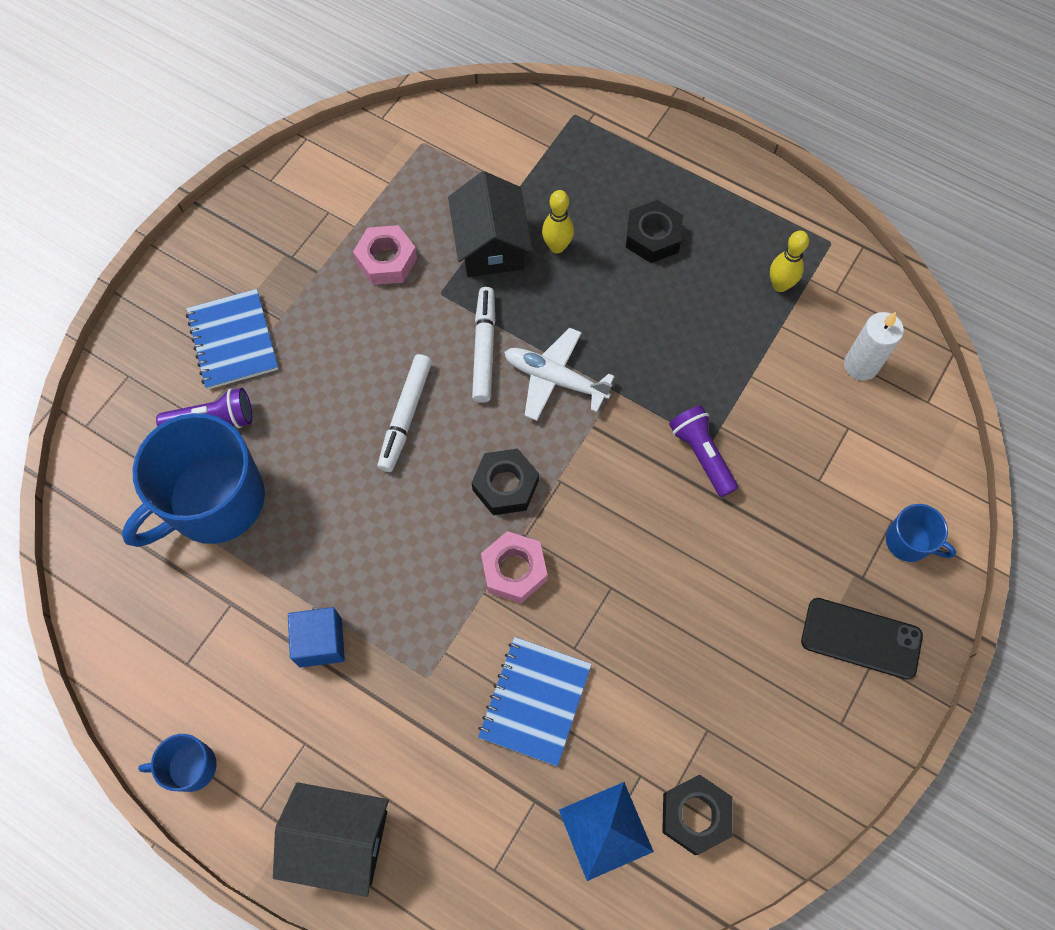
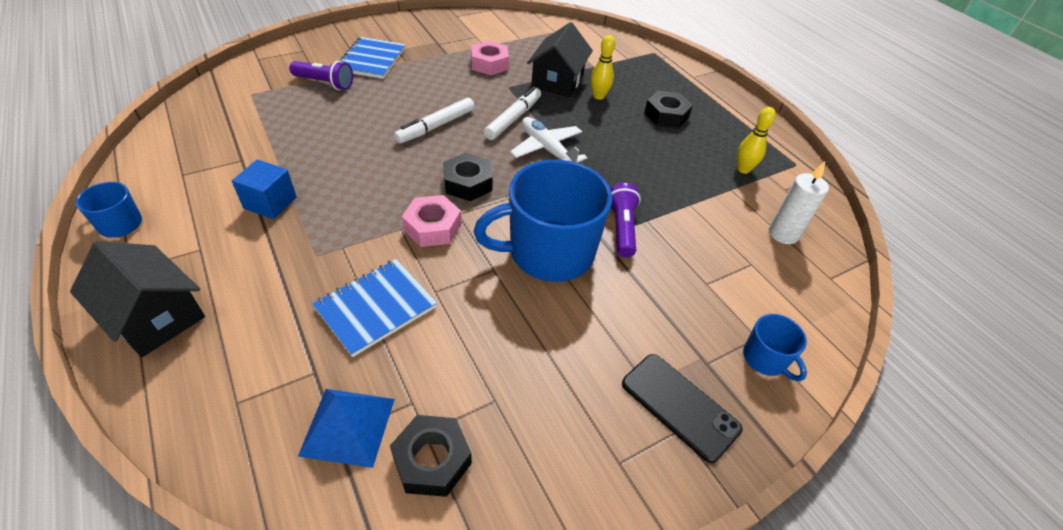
camera: 25 degrees right, 20 degrees down
blue mug [122,413,265,547] -> blue mug moved to [474,160,612,282]

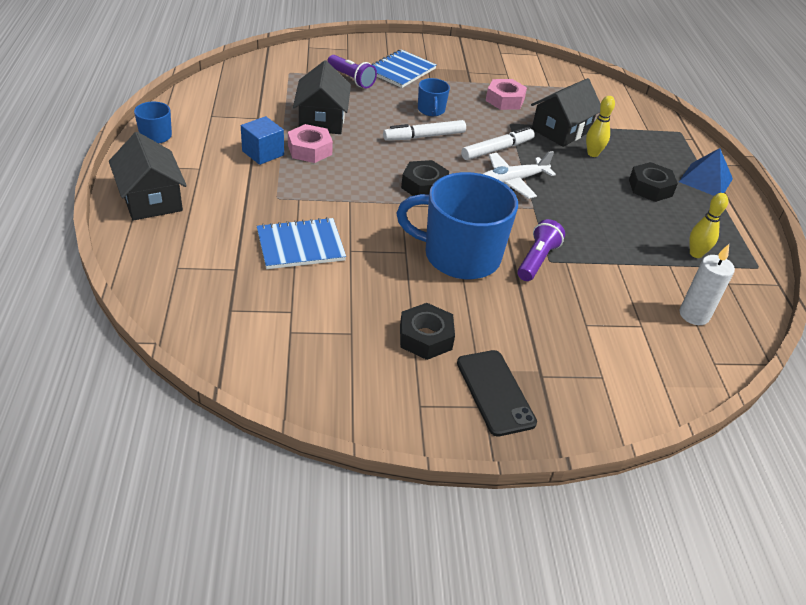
camera: 25 degrees right, 5 degrees down
blue pyramid [298,389,395,468] -> blue pyramid moved to [679,148,733,196]
black nut [390,415,472,497] -> black nut moved to [400,303,455,360]
pink nut [402,195,461,247] -> pink nut moved to [288,124,333,163]
white plane [510,117,587,163] -> white plane turned 105 degrees counterclockwise [483,151,556,199]
blue mug [743,314,807,381] -> blue mug moved to [418,78,450,116]
none -> black house [293,60,351,134]

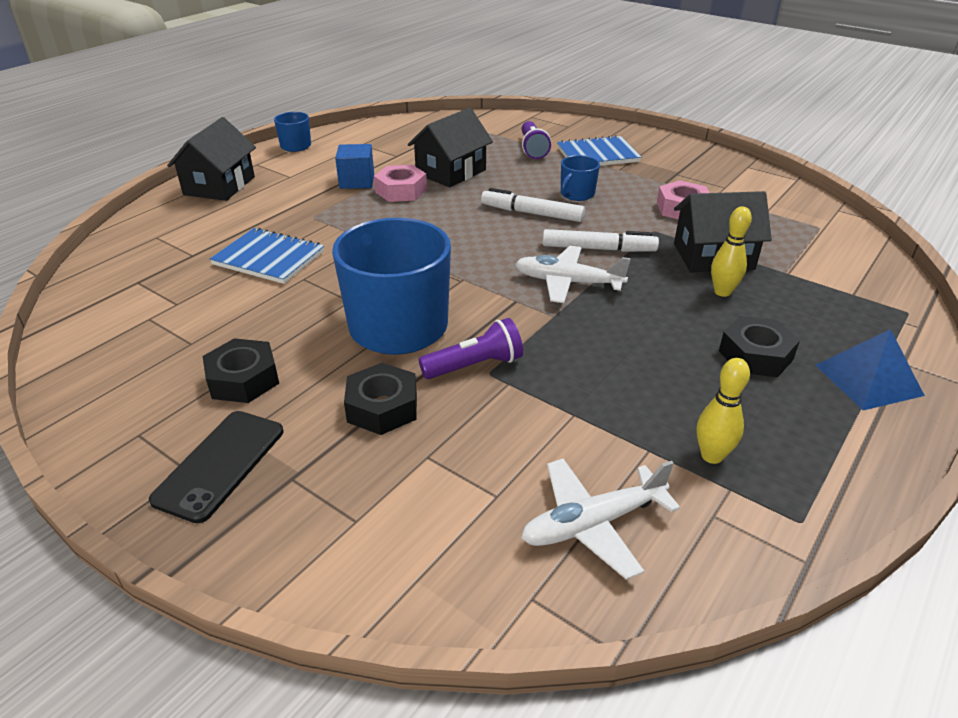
camera: 45 degrees right, 5 degrees down
black nut [401,160,449,196] -> black nut moved to [344,363,417,435]
white candle [680,244,735,325] -> white plane [521,459,680,580]

